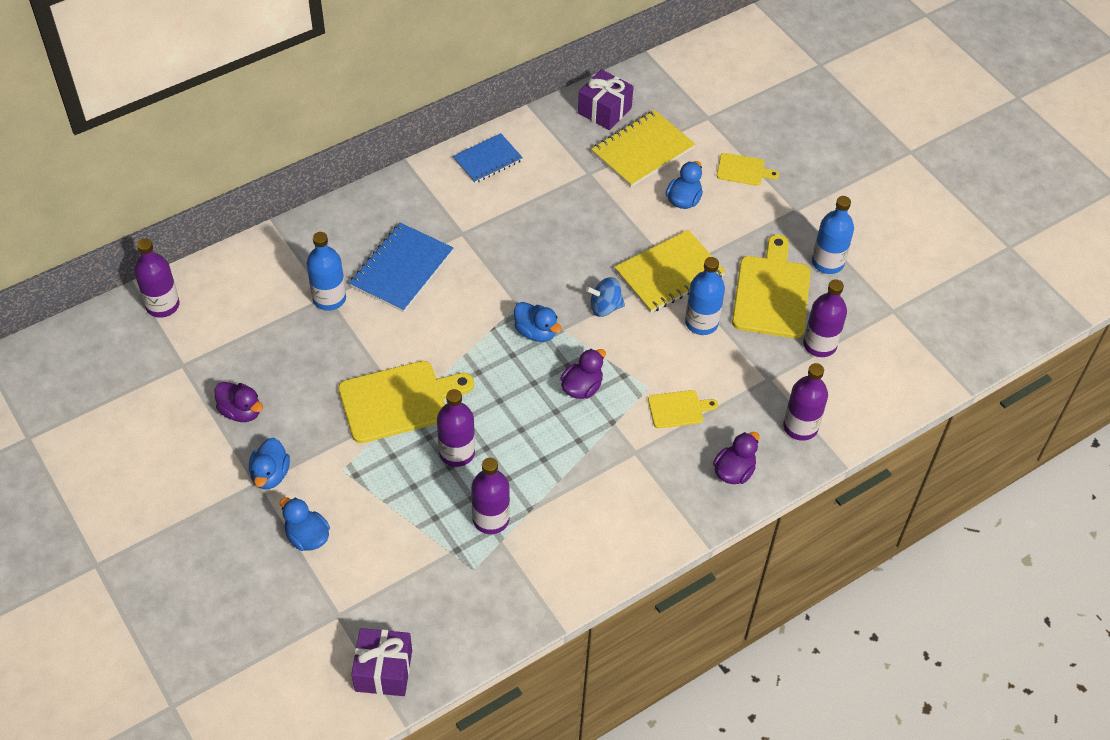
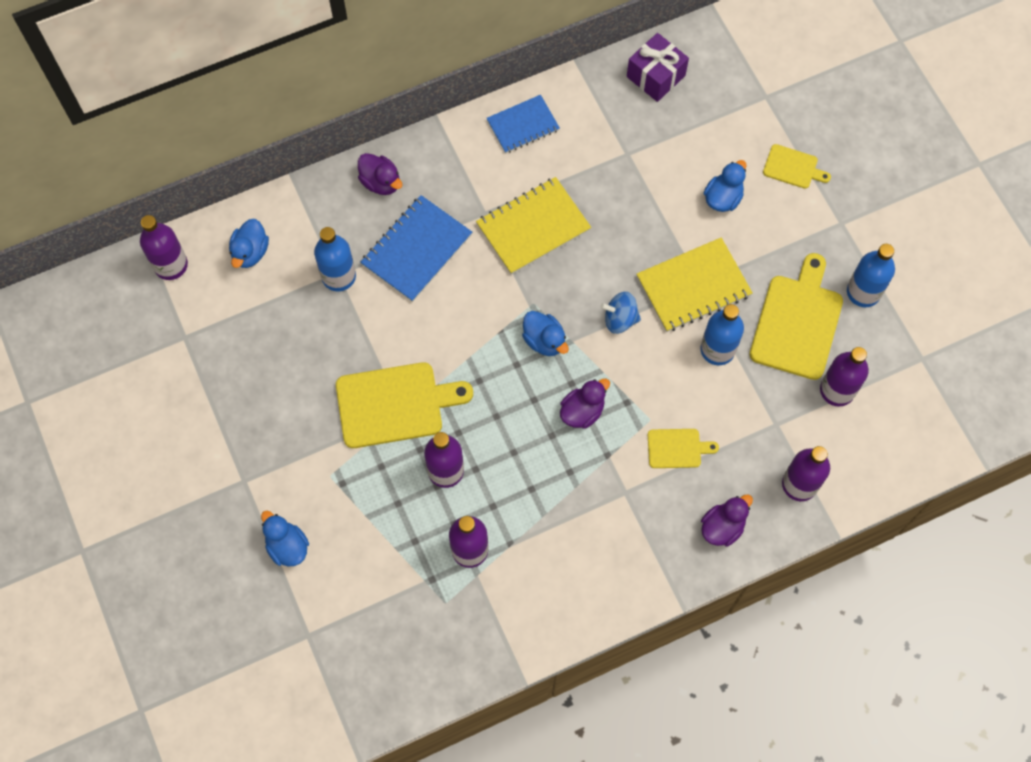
camera: 10 degrees right, 15 degrees up
purple duck [214,382,263,422] -> purple duck moved to [358,153,402,195]
blue duck [249,438,290,490] -> blue duck moved to [229,219,269,268]
purple gift [351,628,412,696] -> none
yellow notebook [591,110,695,187] -> yellow notebook moved to [476,177,591,275]

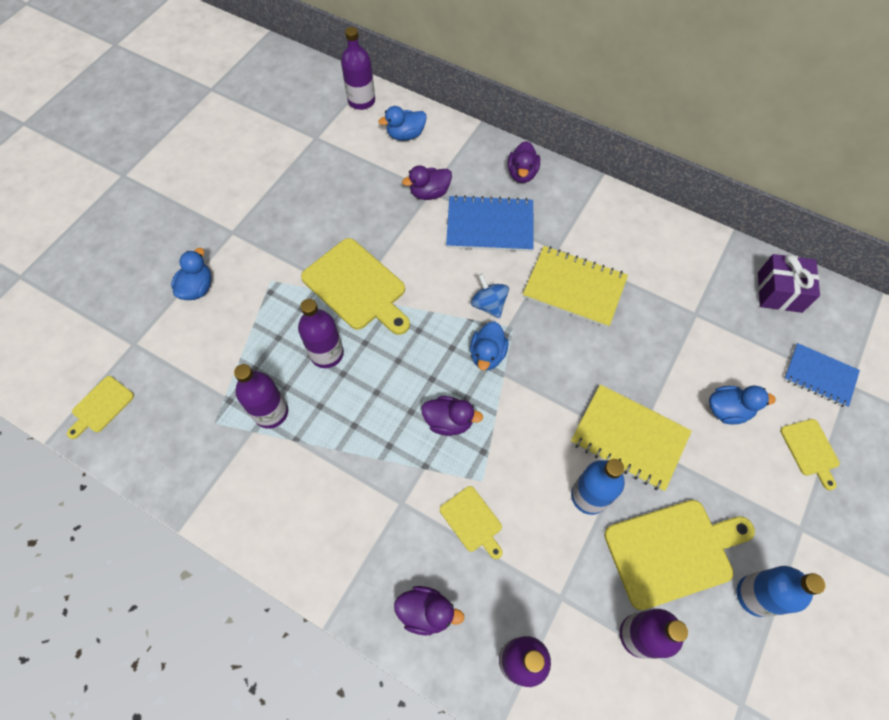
camera: 55 degrees right, 5 degrees down
blue bottle [314,227,356,291] -> purple duck [402,165,452,200]
blue notebook [486,95,560,153] -> blue notebook moved to [784,343,860,408]
blue spinning top [600,292,641,334] -> blue spinning top moved to [471,274,509,318]
none -> yellow cutting board [67,376,134,439]

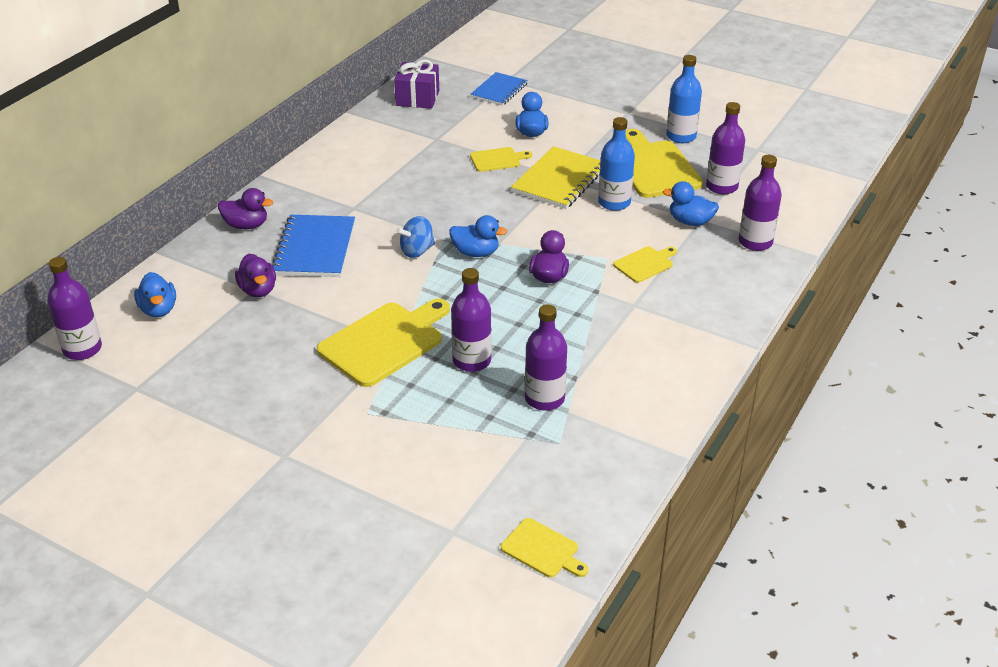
camera: 90 degrees left, 25 degrees down
blue duck [171,248,212,300] -> blue duck moved to [663,181,719,226]
purple duck [394,586,465,635] -> none
yellow notebook [523,246,628,328] -> none
yellow cutting board [780,419,840,490] -> yellow cutting board moved to [470,147,532,172]

